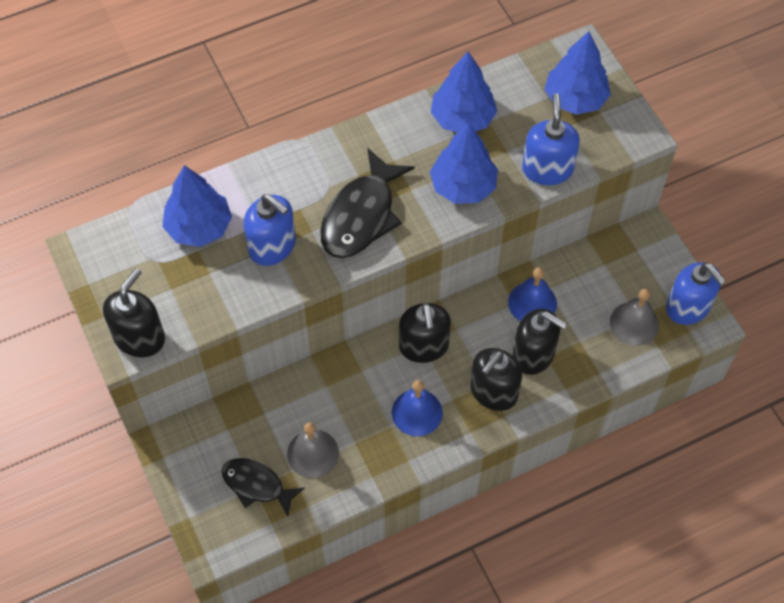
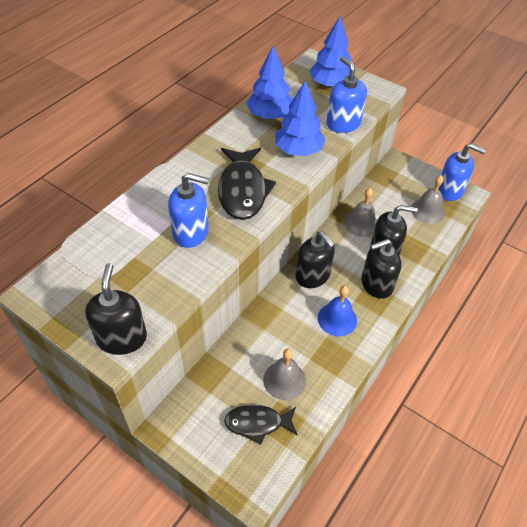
camera: 30 degrees left, 10 degrees down
blue tree [162,165,232,247] -> none
black soap dispenser [470,348,522,411] -> black soap dispenser turned 60 degrees clockwise [361,239,402,299]
blue bell [508,267,557,321] -> grey bell [344,188,377,237]

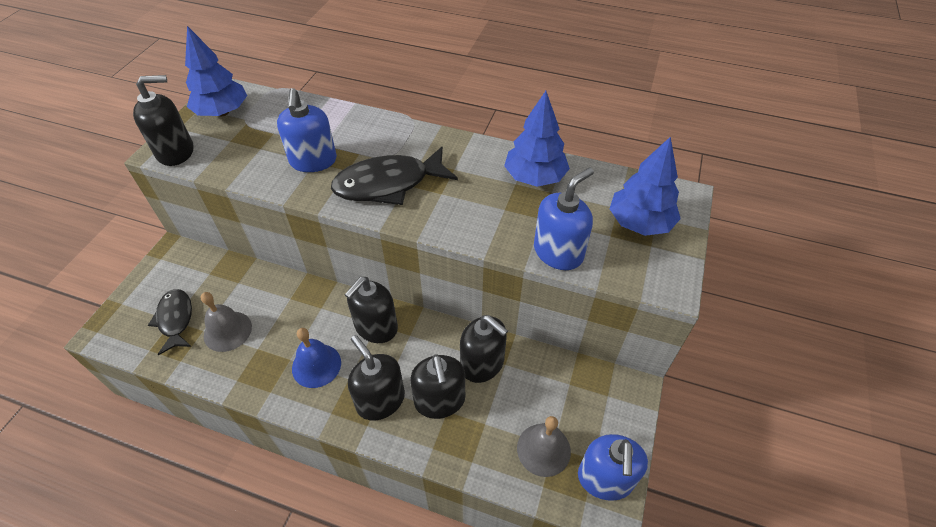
camera: 75 degrees right, 0 degrees up
blue tree [275,81,325,156] -> blue tree moved to [185,26,247,116]
grey bell [344,188,377,237] -> black soap dispenser [460,315,508,383]

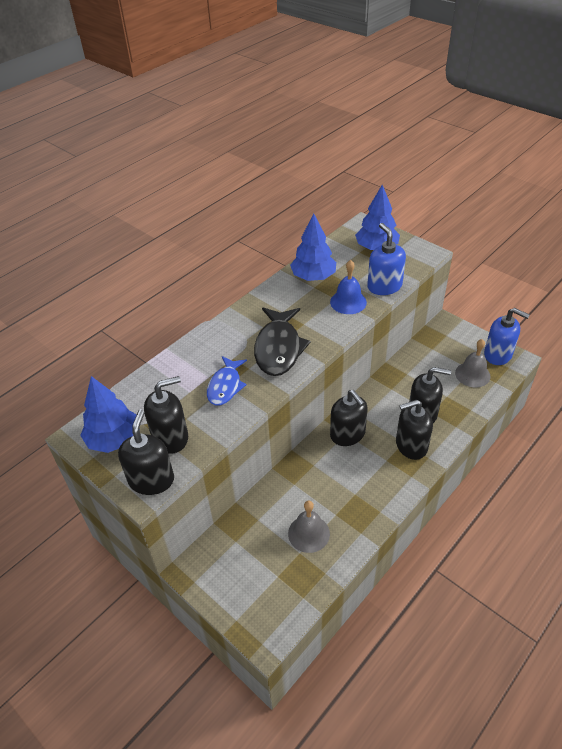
camera: 65 degrees left, 5 degrees down
black fish [148,289,192,355] -> none
blue soap dispenser [277,88,337,172] -> blue fish [207,356,247,406]
blue bell [292,328,341,388] -> blue bell moved to [330,260,367,314]
black soap dispenser [460,315,508,383] -> black soap dispenser moved to [144,376,188,454]

